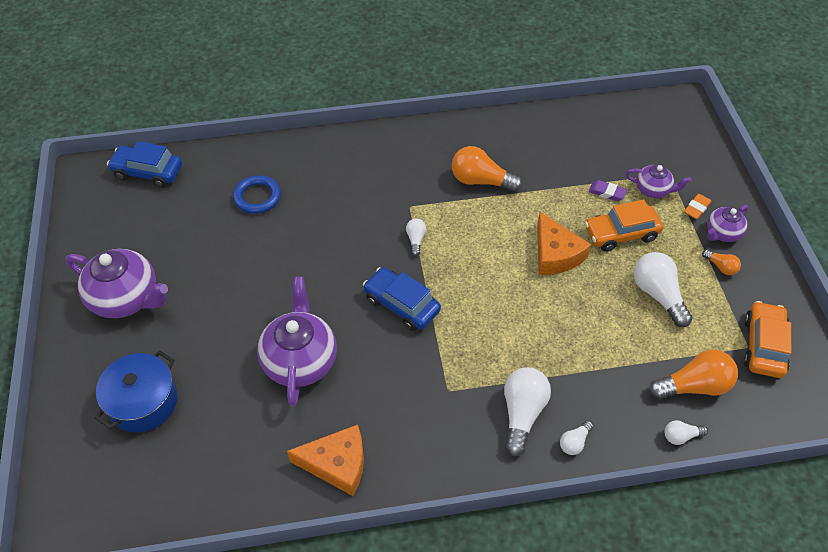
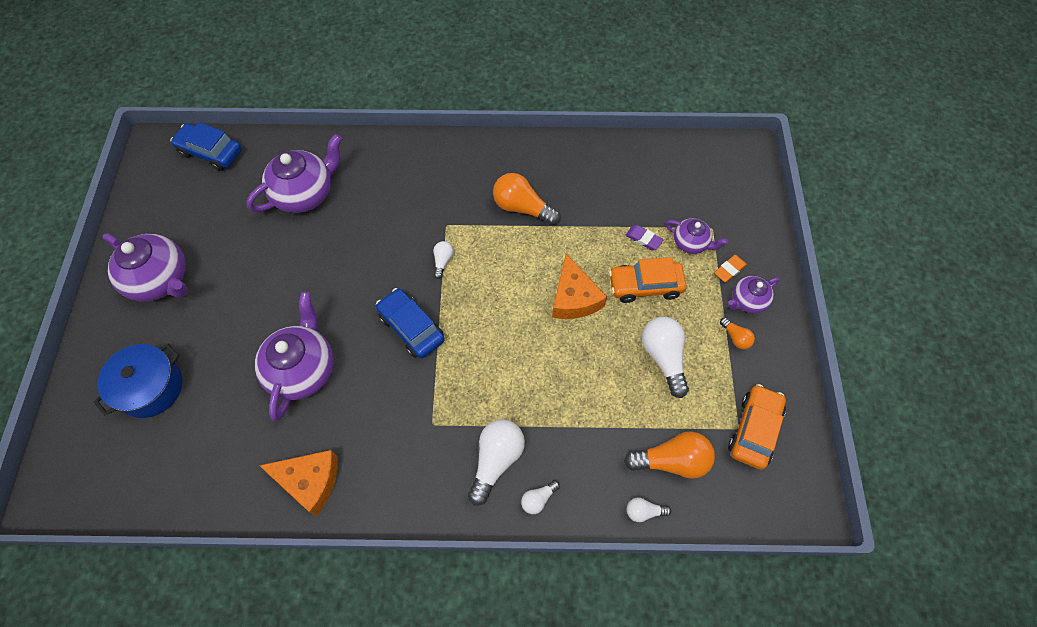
camera: 10 degrees right, 10 degrees up
blue ring [233,175,281,214] -> purple teapot [246,134,342,213]

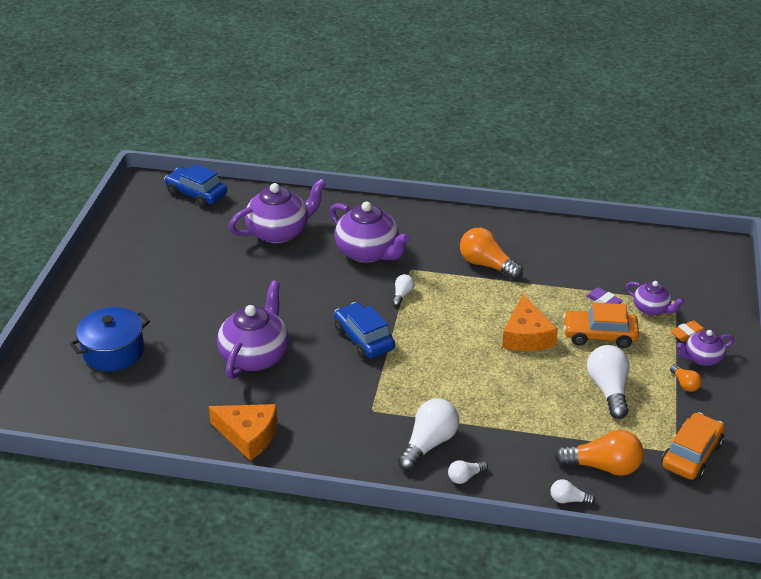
camera: 10 degrees right, 25 degrees down
purple teapot [103,233,188,302] -> purple teapot moved to [330,202,410,263]

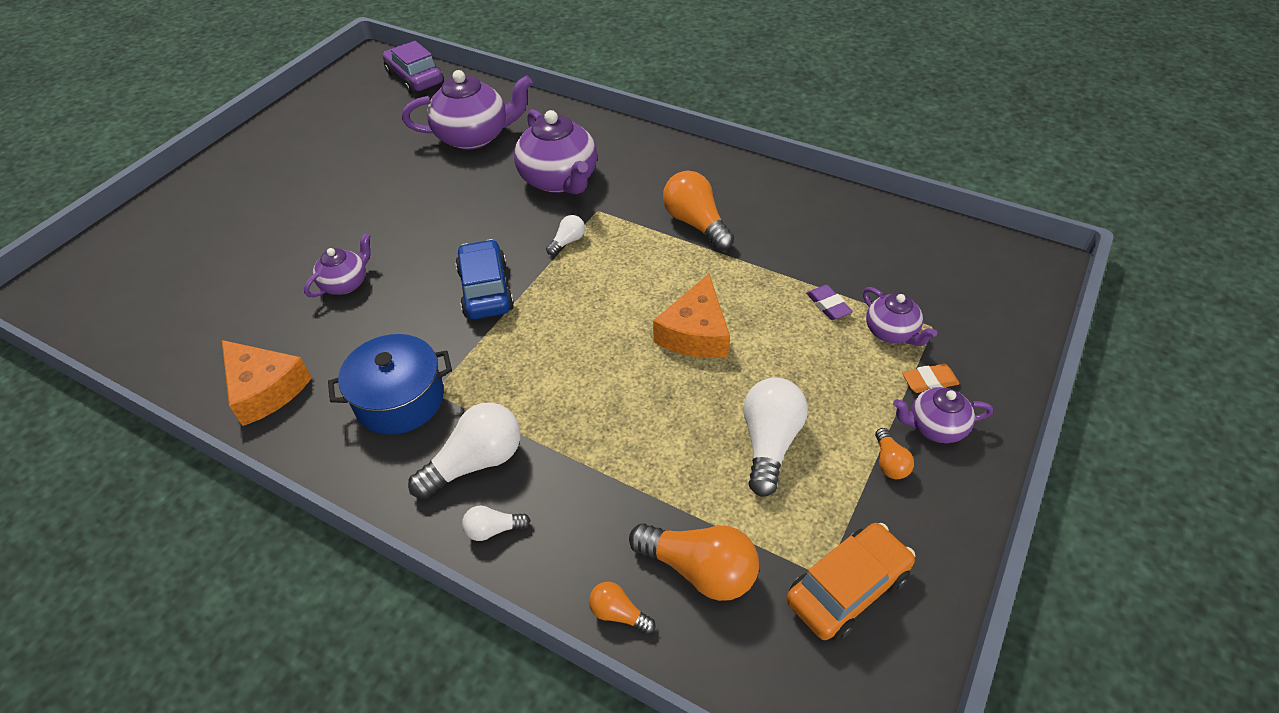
camera: 20 degrees right, 10 degrees up
blue pot [69,307,150,372] -> blue pot moved to [328,334,452,435]
blue car [164,164,227,208] -> purple car [383,41,444,94]
purple teapot [217,281,289,379] -> purple teapot [304,233,371,297], size x0.55
white light bulb [550,479,596,505] -> orange light bulb [589,582,656,634]
orange car [563,303,639,348] -> none

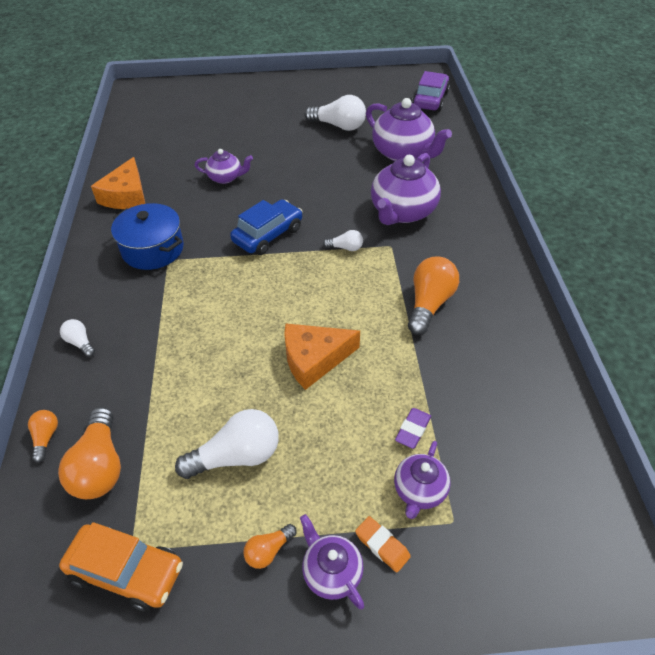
camera: 55 degrees right, 0 degrees up
white light bulb [408,402,521,499] -> white light bulb moved to [304,95,366,131]

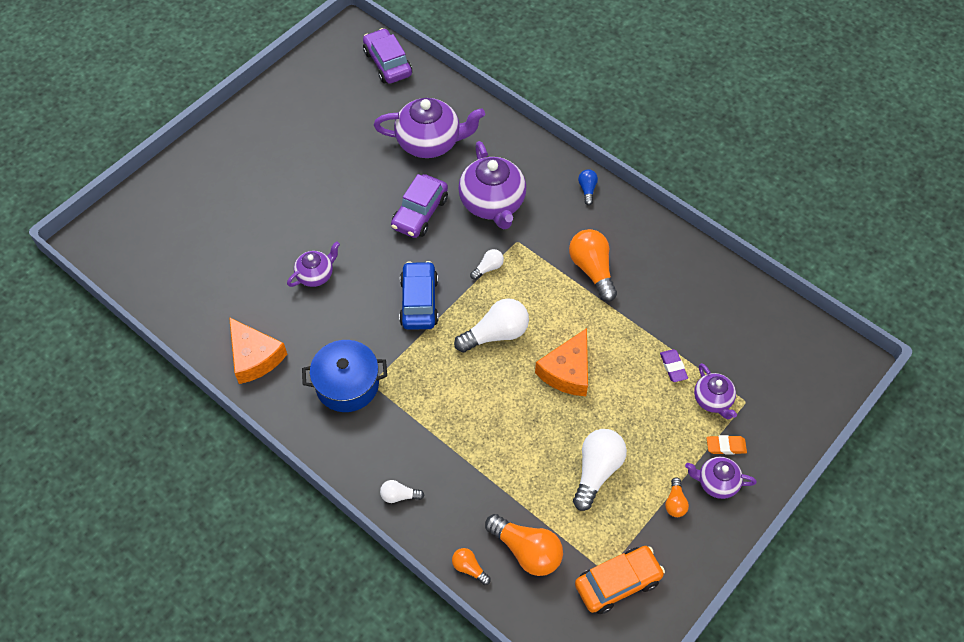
camera: 45 degrees left, 10 degrees up
white light bulb [304,95,366,131] -> white light bulb moved to [454,298,529,352]
none -> purple car [391,174,448,238]
none -> blue light bulb [578,169,598,205]

